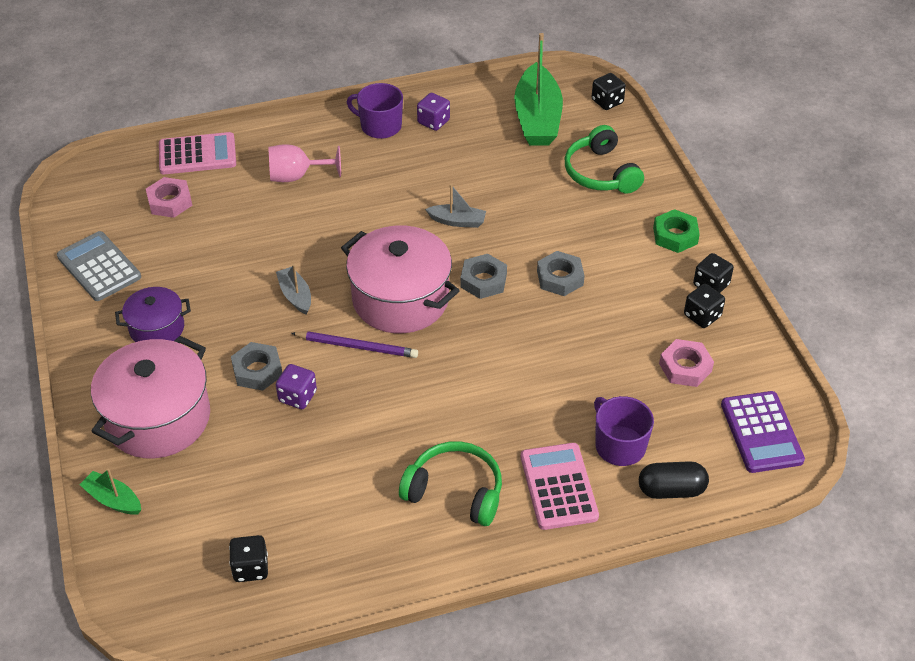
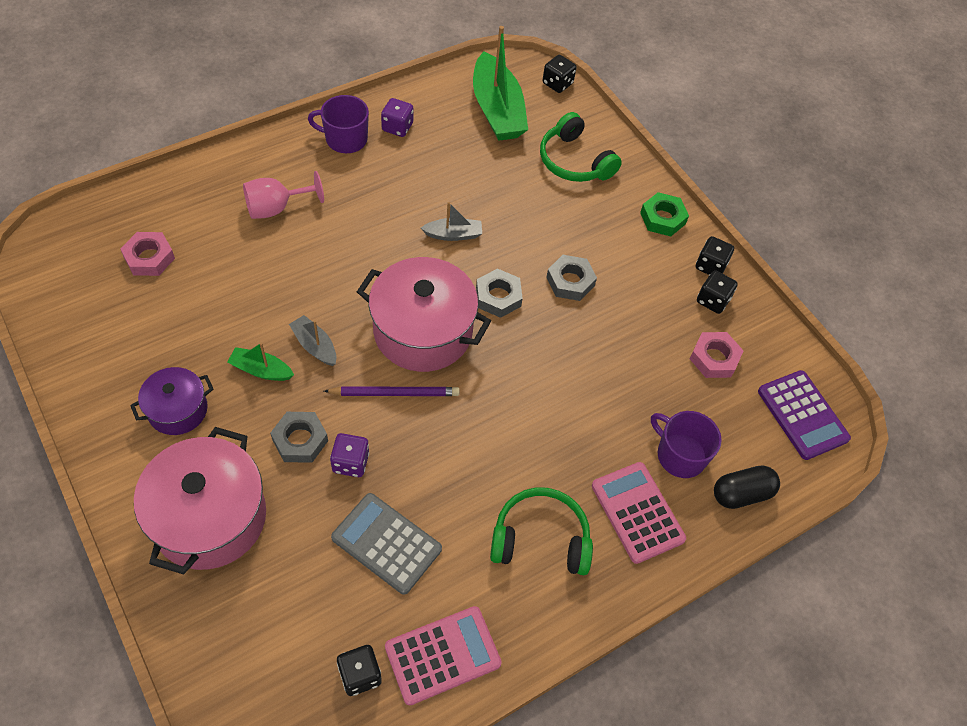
camera: 20 degrees left, 10 degrees up
grey calculator [57,231,141,301] -> grey calculator moved to [331,493,442,595]
green boat [79,468,141,515] -> green boat moved to [227,343,294,381]
pink calculator [159,132,236,174] -> pink calculator moved to [385,606,502,705]

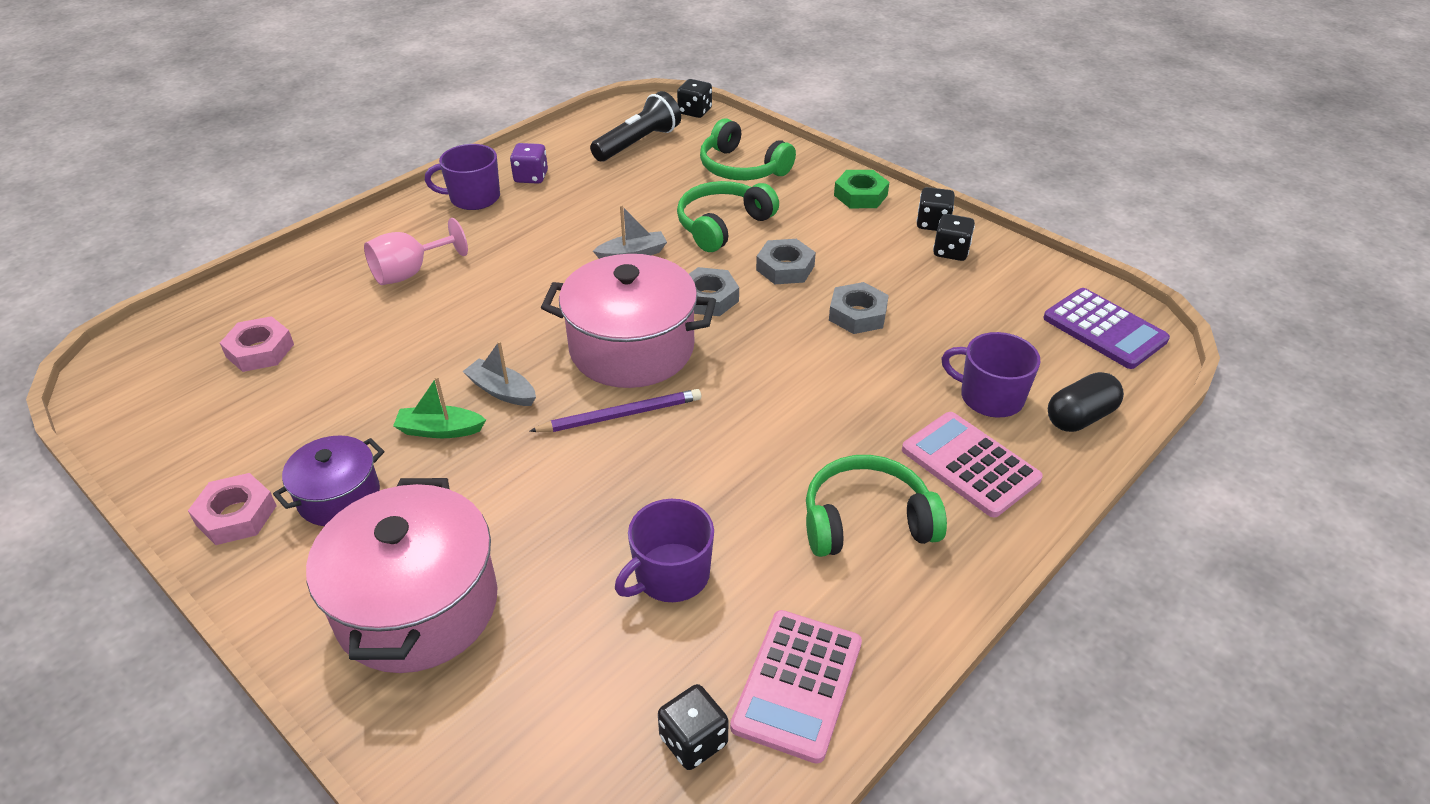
camera: 10 degrees left, 15 degrees down
grey nut [270,412,328,463] -> grey nut moved to [829,282,889,334]
purple dice [330,433,369,477] -> none
grey calculator [331,493,442,595] -> purple mug [615,499,714,602]
pink calculator [385,606,502,705] -> pink calculator turned 150 degrees clockwise [730,610,862,764]
green boat [473,26,528,141] -> black flashlight [590,91,681,161]
pink nut [690,332,744,378] -> pink nut moved to [188,473,277,545]
none -> green headphones [677,181,779,252]

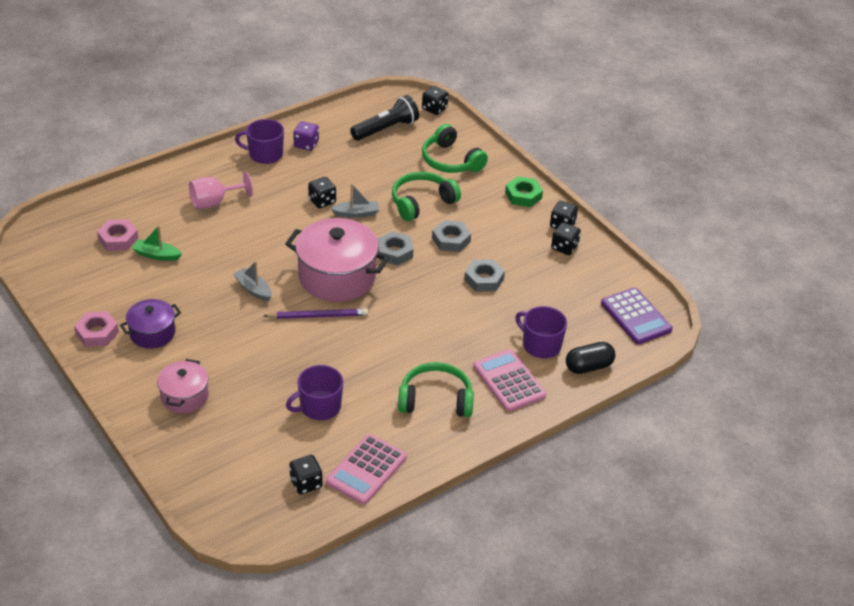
camera: 10 degrees right, 0 degrees up
pink pot [306,478,498,673] -> pink pot [157,359,208,414], size x0.56
green boat [393,376,486,438] -> green boat moved to [132,225,182,261]
none -> black dice [308,177,336,208]

